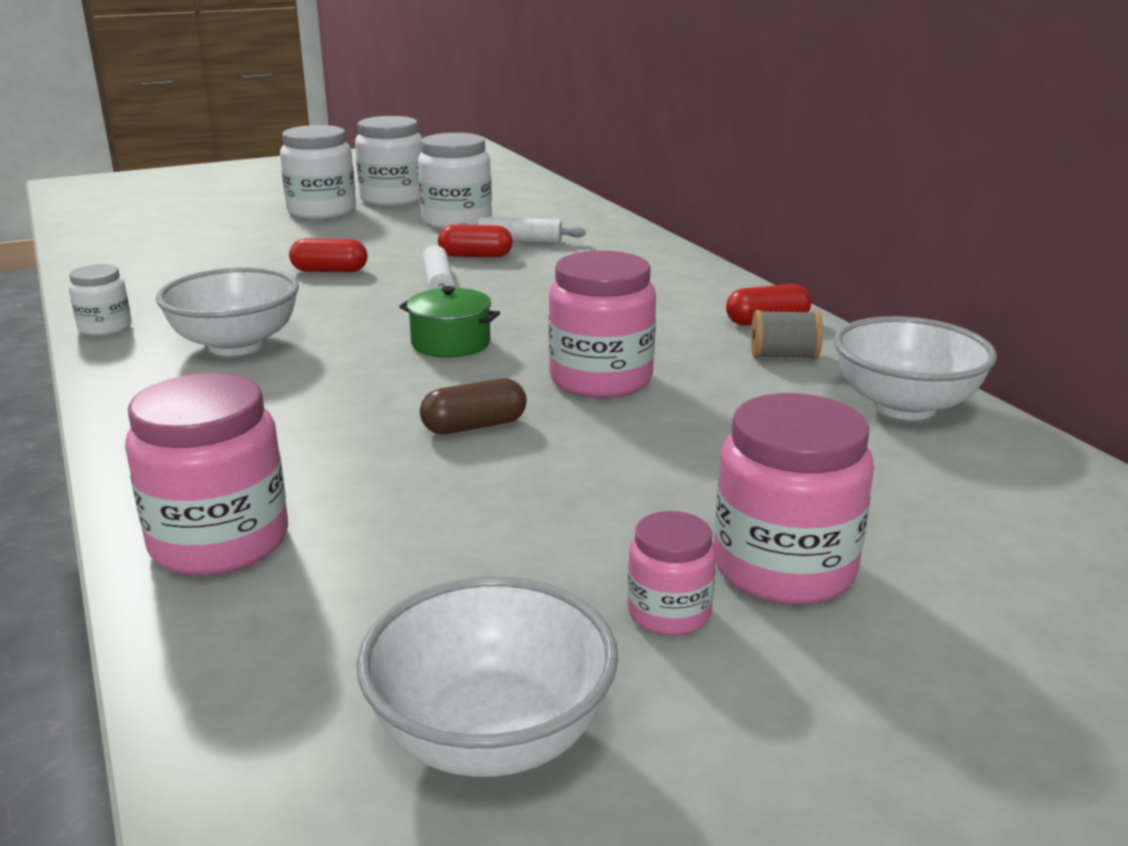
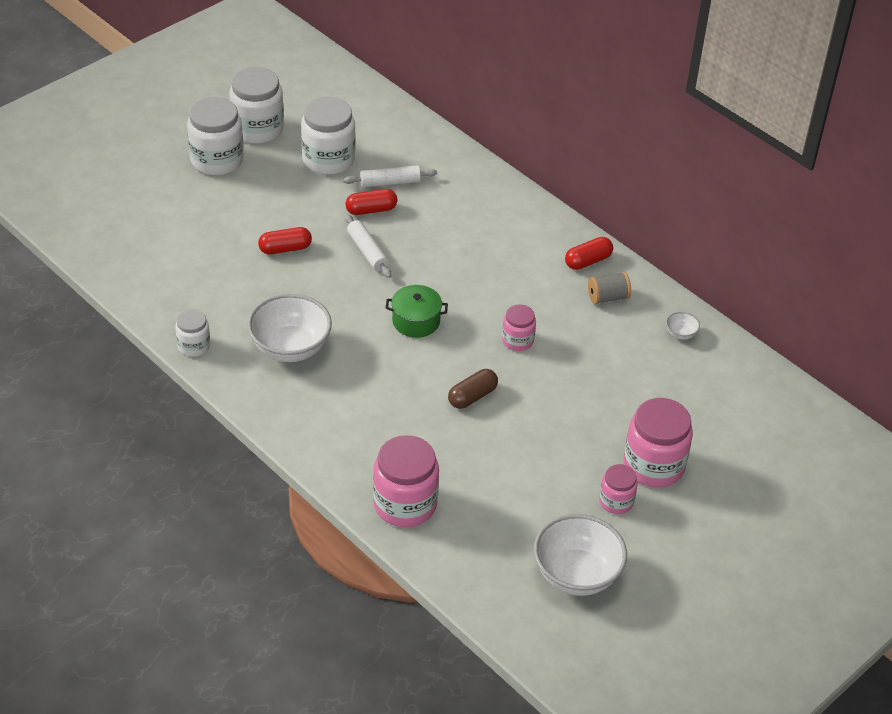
camera: 20 degrees left, 20 degrees up
pink jar [549,250,656,398] -> pink jar [502,304,536,351], size x0.55
white bowl [834,316,997,420] -> white bowl [666,312,700,339], size x0.42

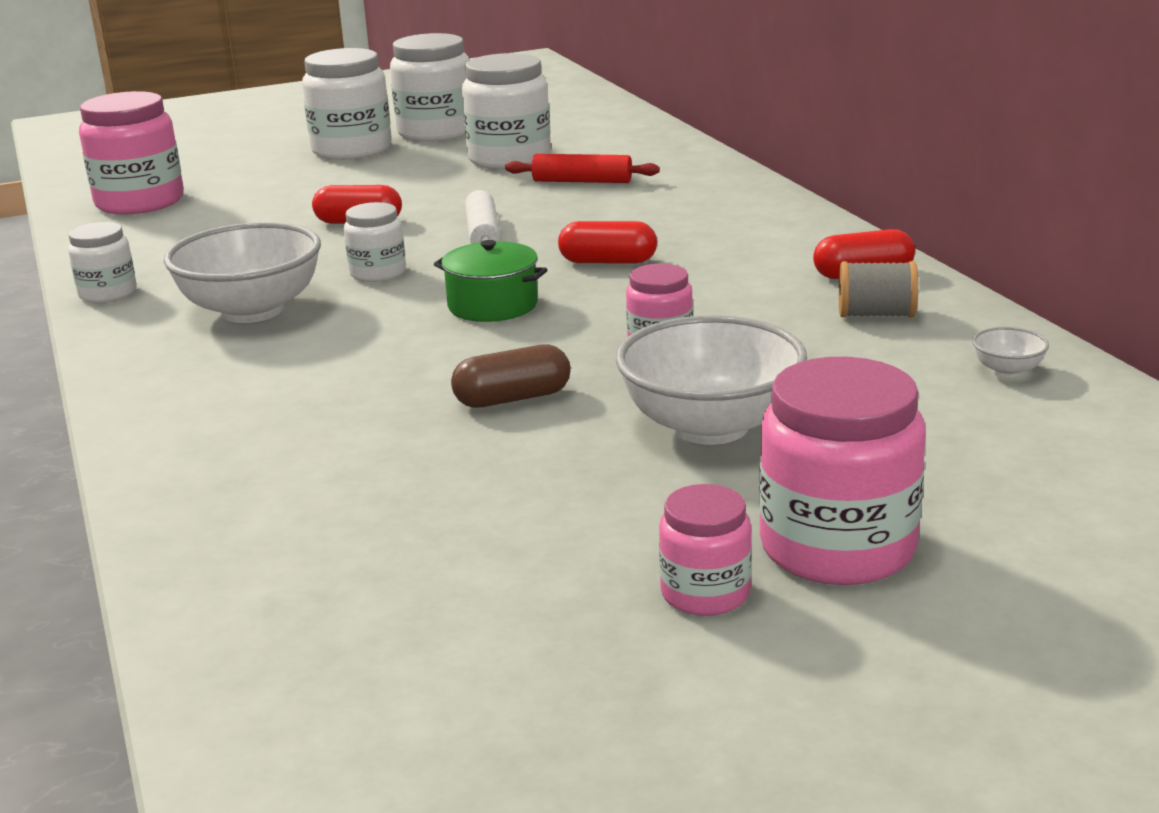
camera: 25 degrees right, 20 degrees down
white rolling pin [343,166,437,187] -> red rolling pin [505,154,660,183]
red capsule [345,189,397,215] -> red capsule moved to [558,221,657,263]
pink jar [373,435,439,527] -> pink jar moved to [79,91,184,215]
white bowl [534,514,627,596] -> white bowl moved to [616,315,807,445]
none -> white jar [344,202,406,282]

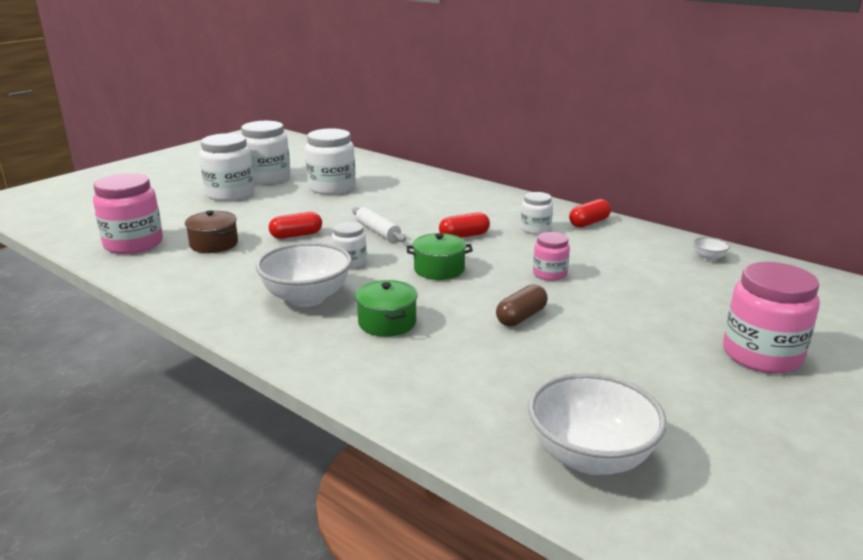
camera: 30 degrees left, 0 degrees up
white jar [68,222,137,303] -> white jar moved to [521,192,553,234]
red rolling pin [505,154,660,183] -> none
white bowl [616,315,807,445] -> white bowl moved to [528,373,667,475]
pink jar [659,484,752,616] -> none
grey spool [839,261,918,318] -> none
none -> brown pot [185,210,238,253]
none -> green pot [355,280,418,337]

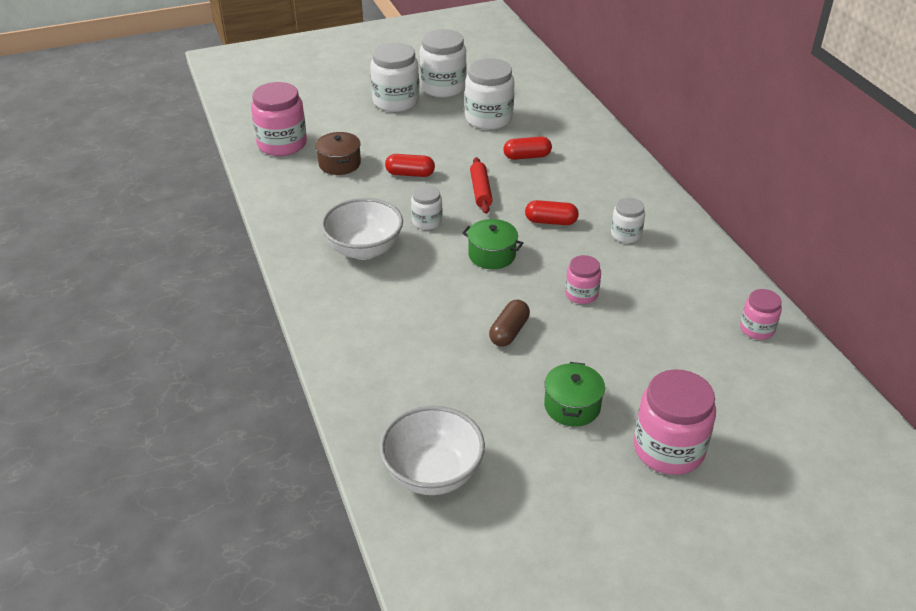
camera: 30 degrees right, 15 degrees up
white rolling pin [352,207,406,242] -> red rolling pin [470,157,493,214]
green pot [355,280,418,337] -> green pot moved to [544,362,605,427]
brown capsule [496,284,548,327] -> brown capsule turned 45 degrees counterclockwise [489,300,530,347]
red capsule [569,199,611,228] -> red capsule moved to [503,136,552,160]
white bowl [693,237,730,261] -> pink jar [740,289,782,340]

